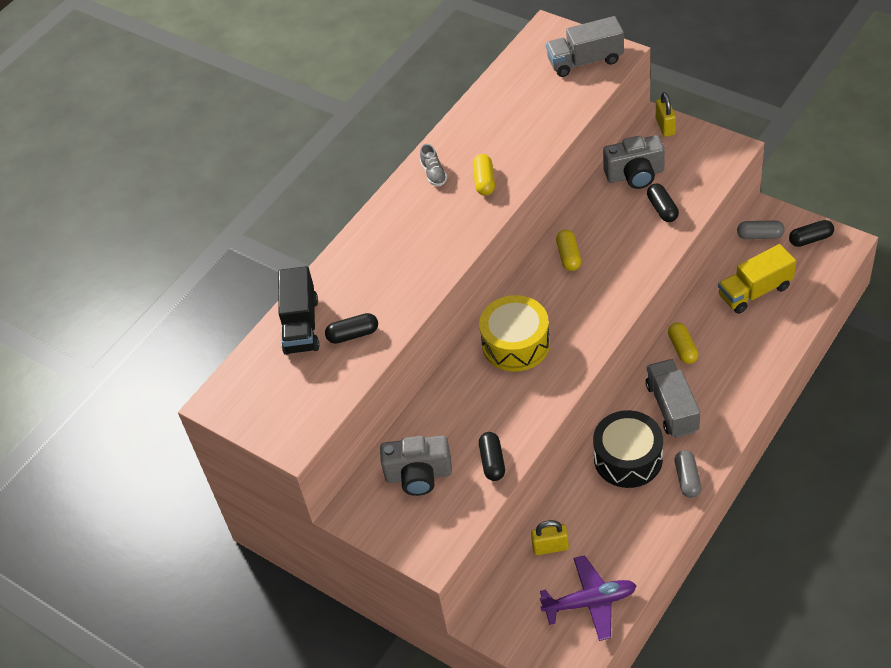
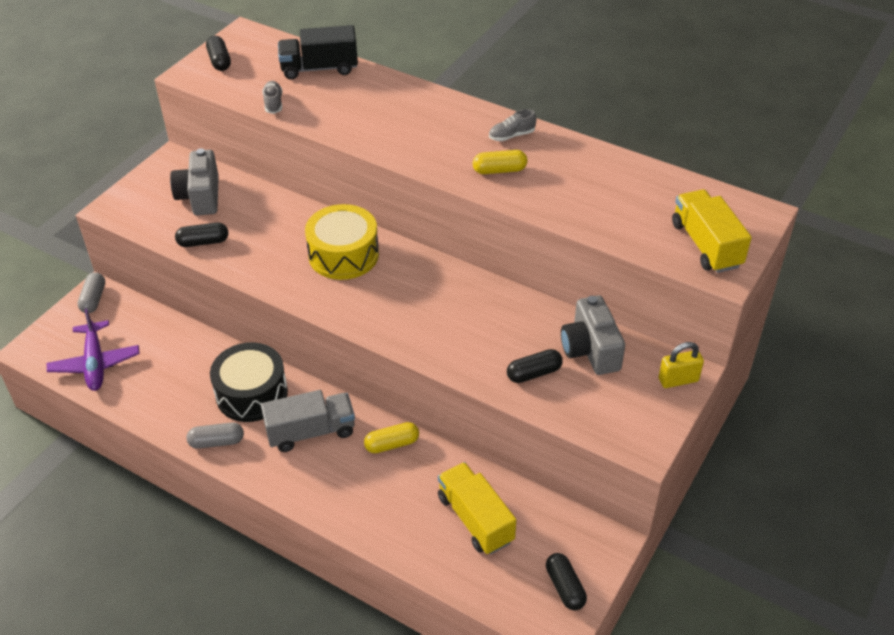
camera: 80 degrees right, 5 degrees down
black capsule [325,313,378,344] -> black capsule moved to [206,36,231,71]
yellow padlock [531,520,569,555] -> none
grey truck [546,16,624,77] -> yellow truck [672,189,752,273]
yellow capsule [556,230,581,271] -> none
grey capsule [737,220,785,239] -> grey capsule moved to [78,272,105,313]
none -> grey shoe [262,81,282,114]

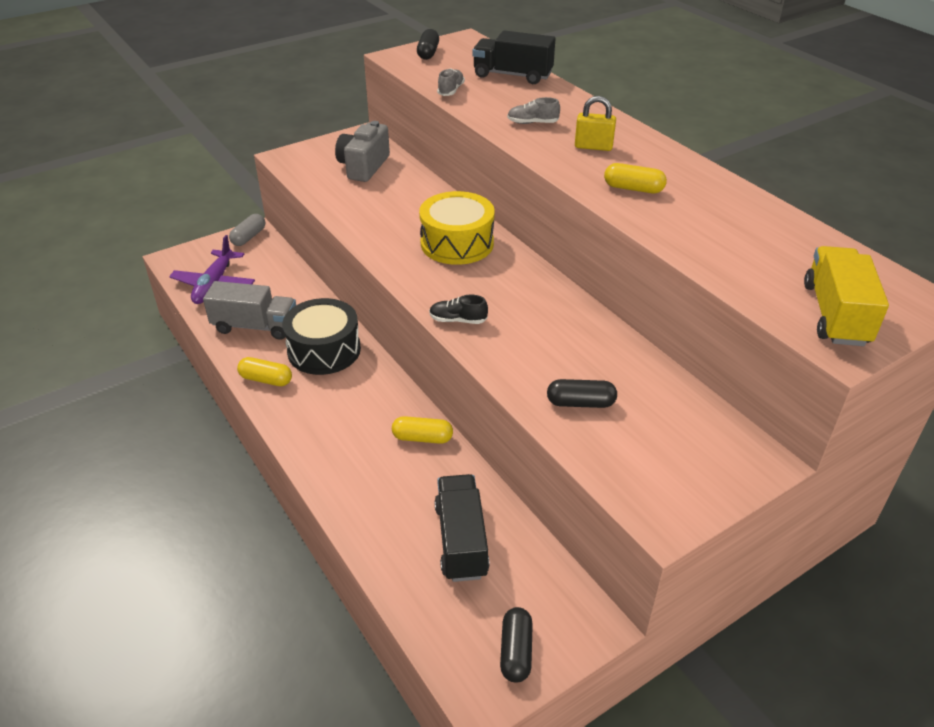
camera: 25 degrees right, 5 degrees down
black capsule [175,222,228,247] -> none
grey capsule [186,422,244,449] -> yellow capsule [237,357,292,386]
grey truck [261,390,355,452] -> grey truck moved to [203,281,296,340]
yellow truck [438,462,516,555] -> black truck [434,474,490,582]
grey shoe [489,109,536,141] -> grey shoe moved to [507,97,560,124]
grey camera [561,295,625,375] -> none
yellow padlock [659,342,704,388] -> yellow padlock moved to [575,96,616,151]
none -> black shoe [429,295,488,324]

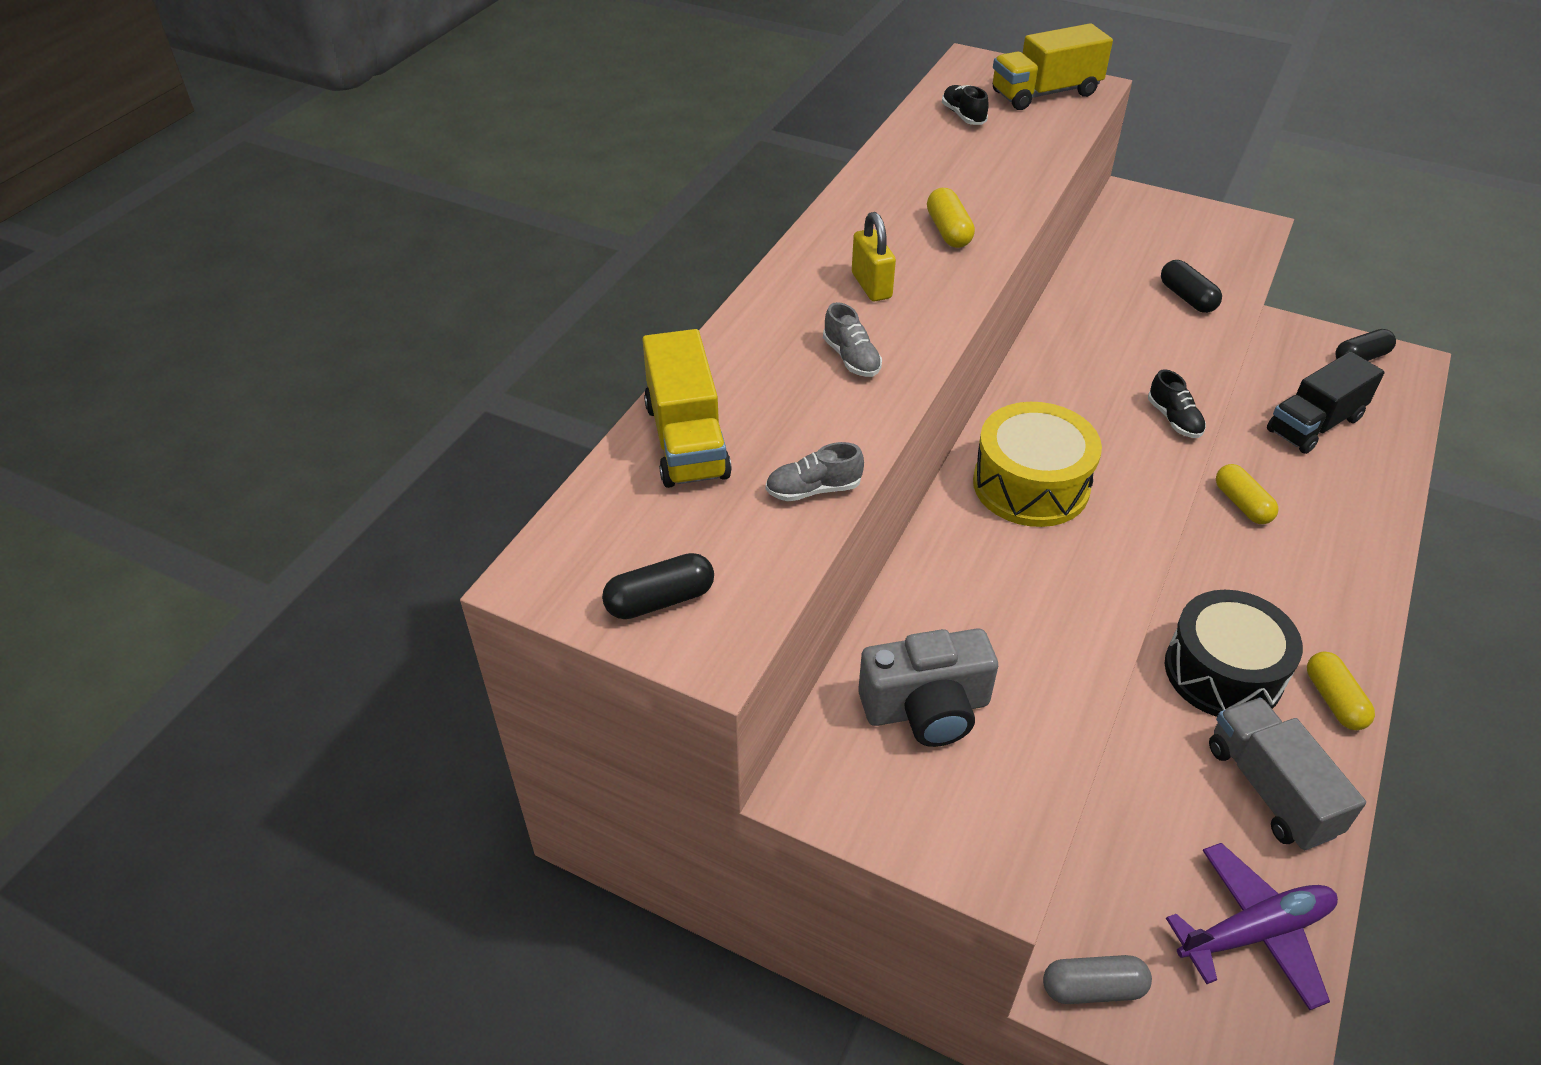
camera: 120 degrees left, 5 degrees up
black truck [473,30,556,84] -> yellow truck [642,329,732,488]
none -> black shoe [942,85,989,125]

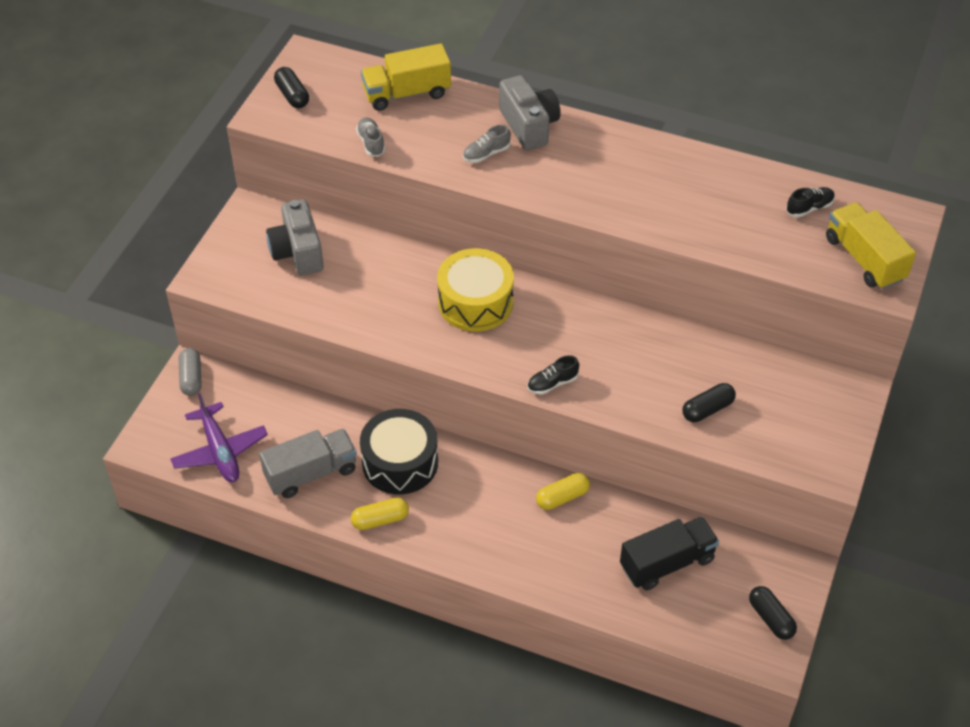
camera: 85 degrees right, 5 degrees up
yellow padlock [852,212,896,301] -> none
yellow capsule [927,188,975,248] -> none
black truck [1267,352,1385,454] -> black truck turned 105 degrees clockwise [620,517,719,590]
none -> grey camera [499,75,561,150]

